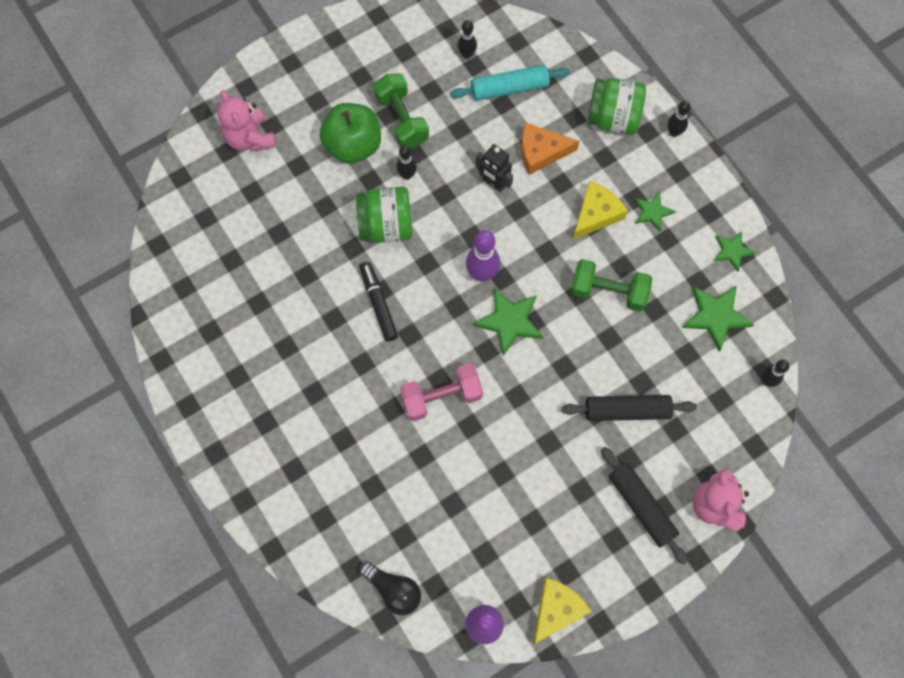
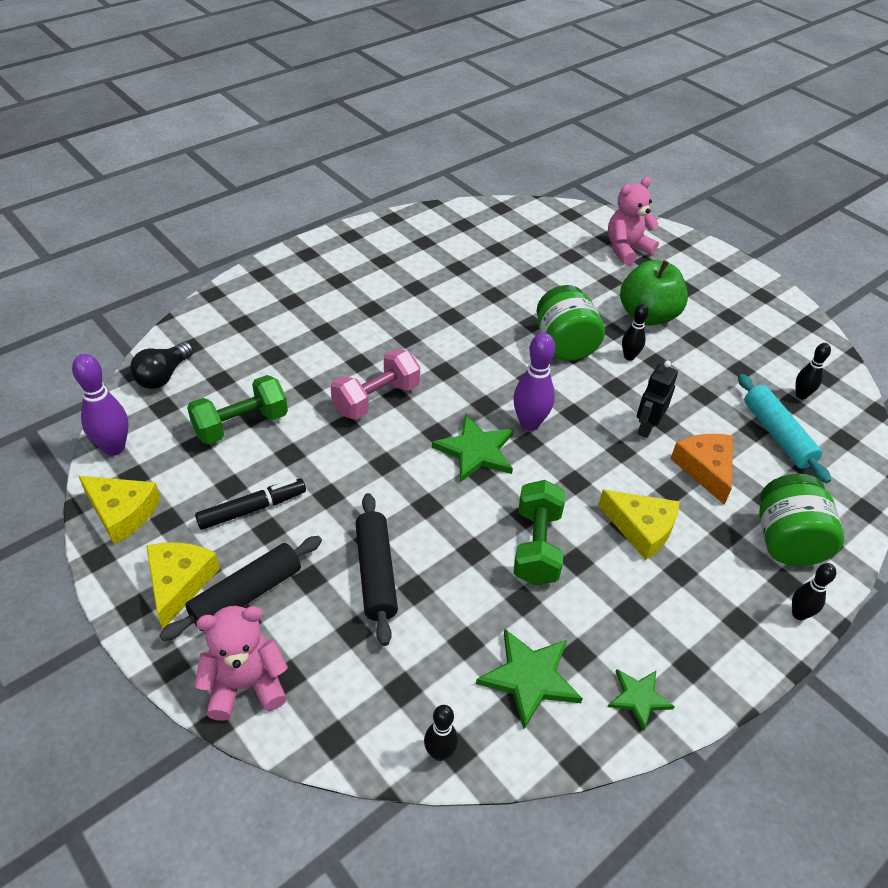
camera: 80 degrees right, 25 degrees down
black marker [360,262,398,342] -> black marker moved to [195,478,306,530]
green dumbbell [374,73,429,148] -> green dumbbell moved to [187,375,288,444]
pink dumbbell [400,363,483,421] -> pink dumbbell turned 75 degrees clockwise [331,349,420,420]
green star [634,192,676,231] -> none
none -> yellow cheese [146,542,220,629]

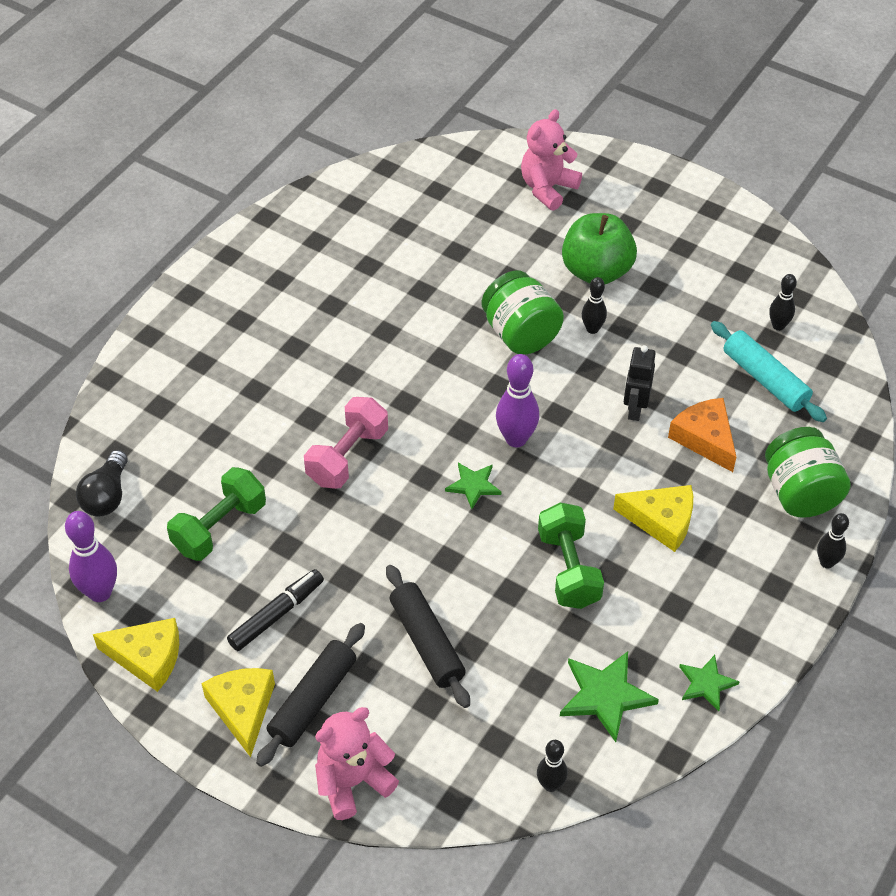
camera: 15 degrees left, 5 degrees up
green star [432,414,514,482] -> green star [445,463,501,509], size x0.62

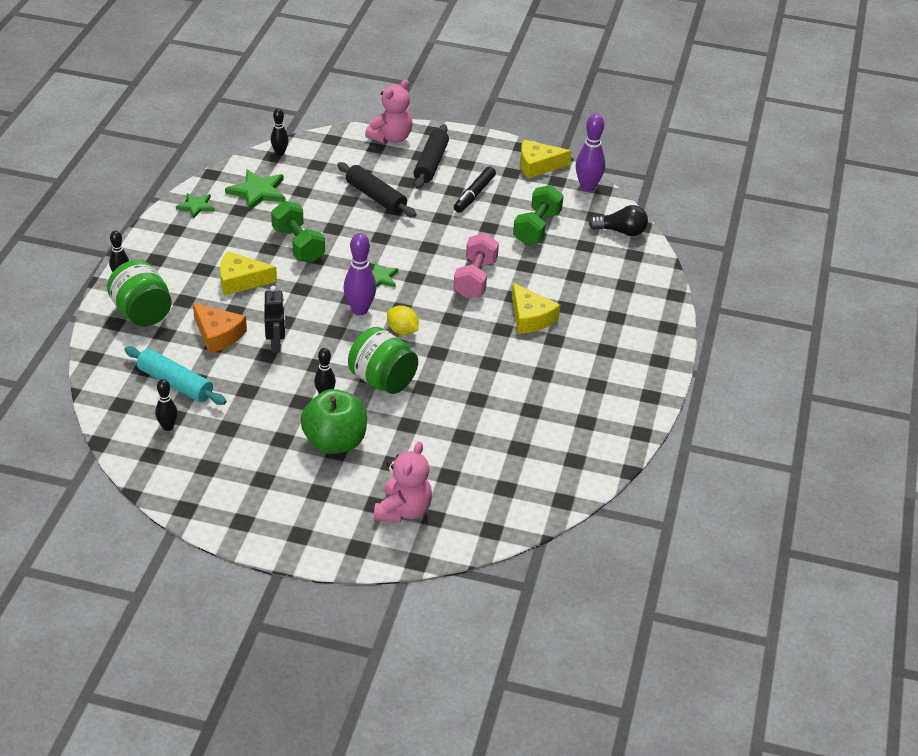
camera: 160 degrees right, 10 degrees down
black light bulb [76,450,128,517] -> black light bulb turned 105 degrees clockwise [589,205,648,236]
yellow cheese [201,668,275,757] -> yellow cheese moved to [512,283,560,334]
none -> yellow lemon [387,305,419,335]

